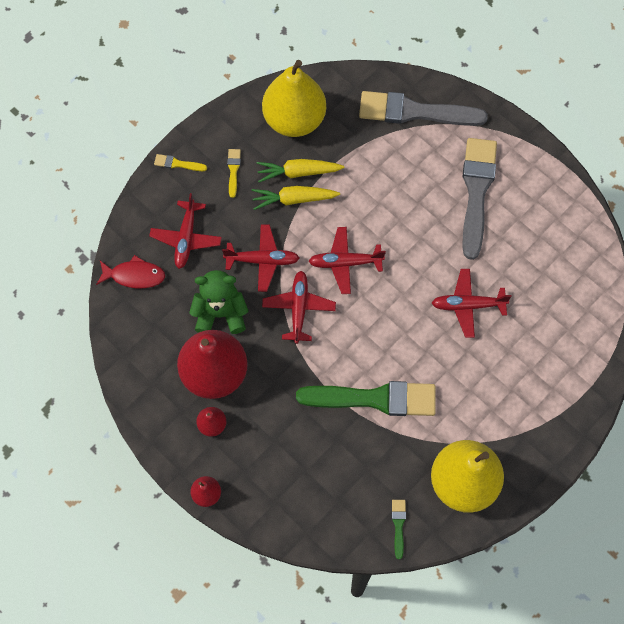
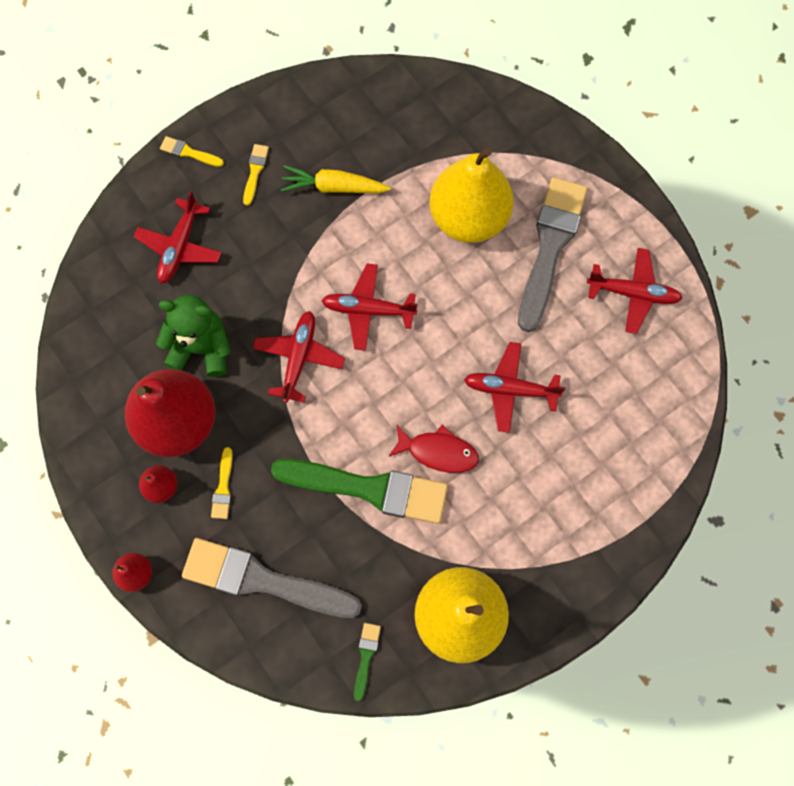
camera: 10 degrees right, 5 degrees up
red fish [96,255,165,288] -> red fish moved to [388,425,479,473]
red plane [222,224,299,292] -> red plane moved to [587,248,682,334]
yellow carrot [252,186,340,210] -> none
yellow pear [262,60,326,137] -> yellow pear moved to [429,147,514,243]
grey brush [359,91,488,126] -> grey brush moved to [182,538,362,618]
none -> yellow brush [211,447,233,519]

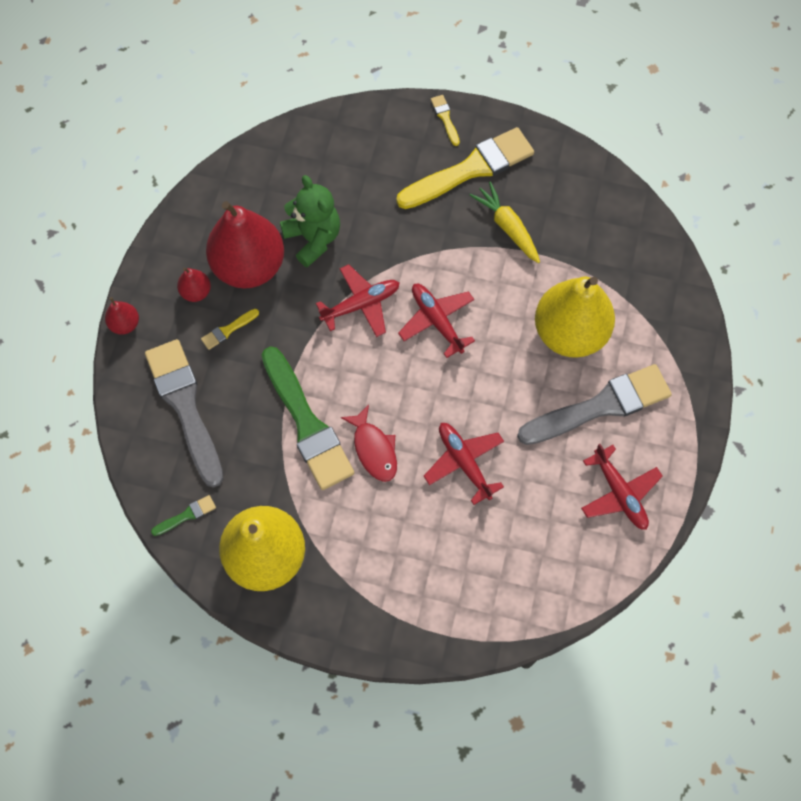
camera: 50 degrees right, 5 degrees down
red plane [133,191,221,284] -> none
yellow brush [243,144,269,206] -> yellow brush [396,127,534,209], size x2.44

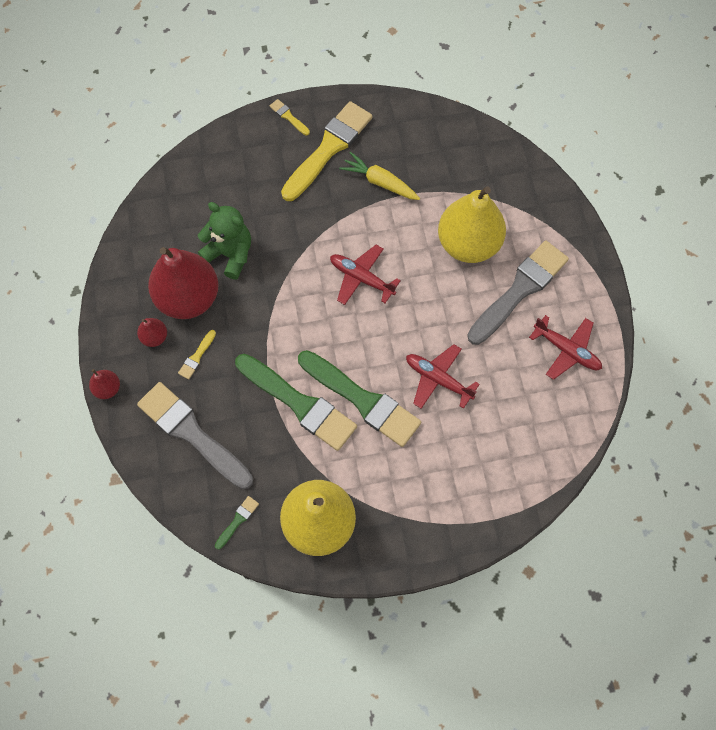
camera: 25 degrees left, 0 degrees up
red plane [316,264,399,337] -> none
red fish [341,405,397,482] -> green brush [298,350,421,447]

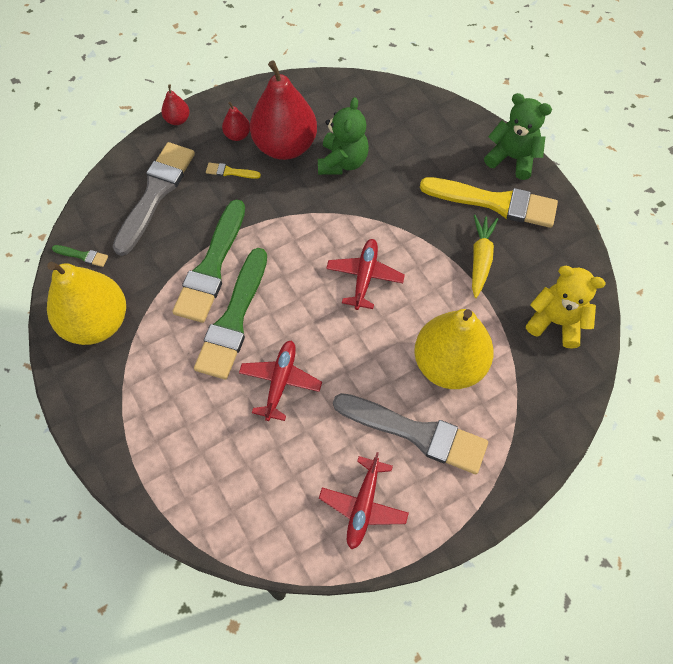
camera: 70 degrees right, 5 degrees down
yellow brush [270,99,310,135] -> green teddy bear [484,93,552,180]
none -> yellow teddy bear [526,266,606,349]

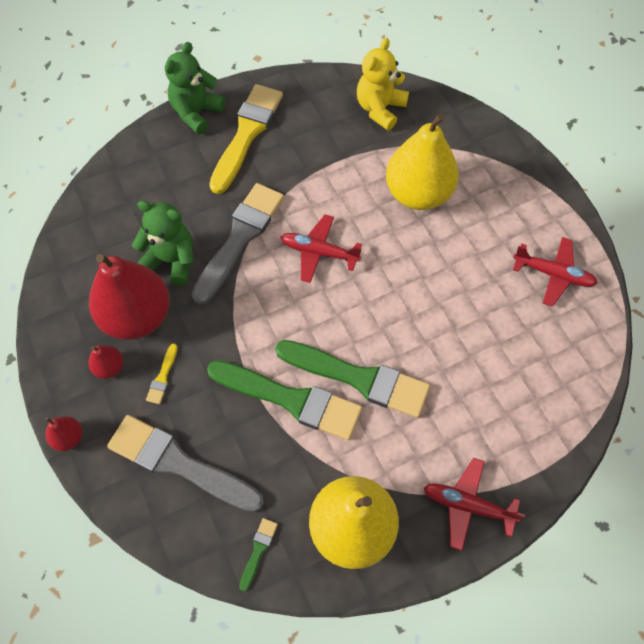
camera: 85 degrees left, 0 degrees up
red plane [239,340,322,421] -> red plane moved to [424,458,525,551]
grey brush [333,393,488,474] -> grey brush moved to [192,183,284,305]
yellow carrot [472,215,498,298] -> none

